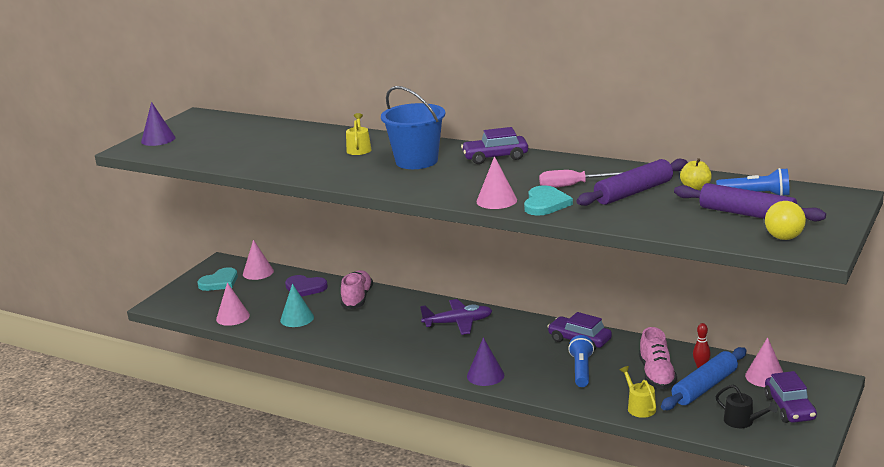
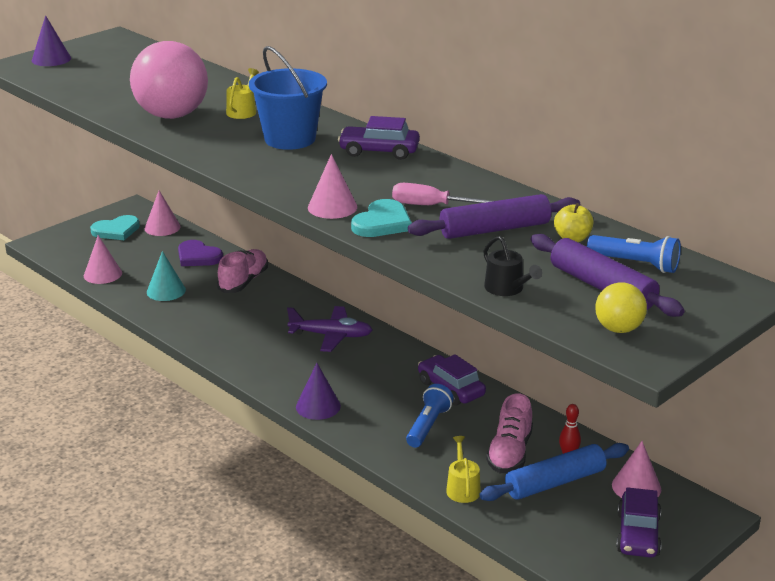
camera: 15 degrees right, 5 degrees up
black watering can [716,385,778,428] -> black watering can moved to [483,236,542,296]
none -> pink ball [130,41,208,119]

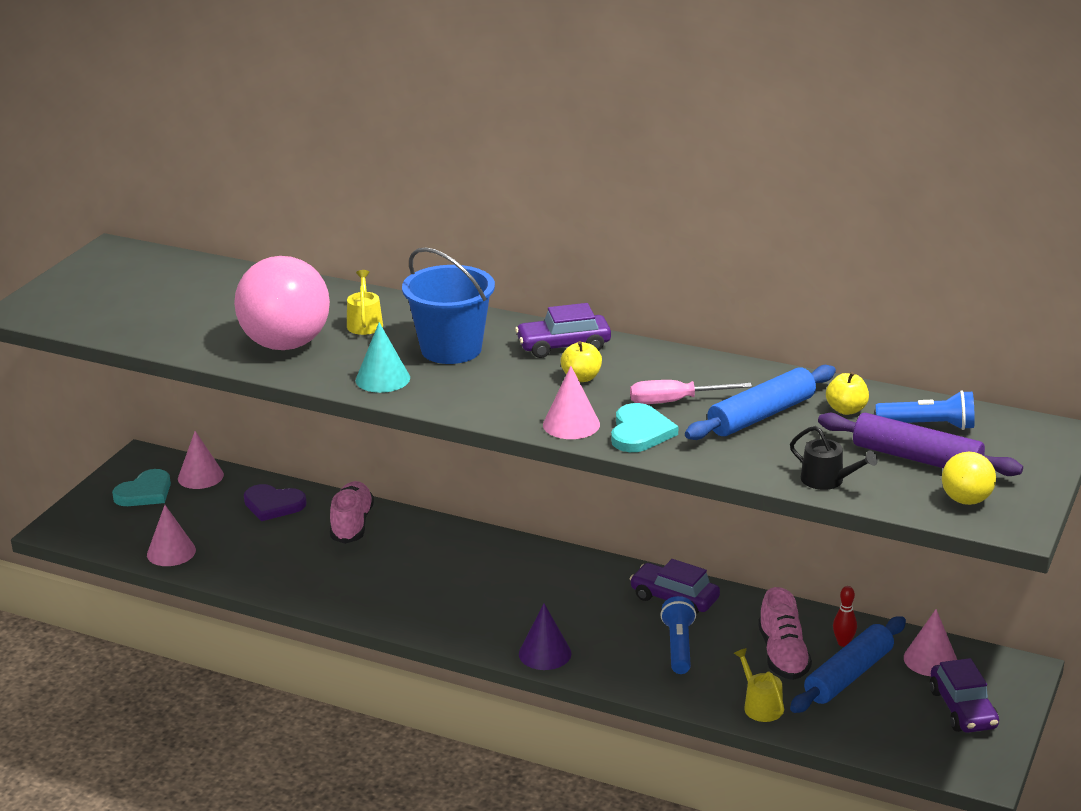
camera: 20 degrees left, 0 degrees up
purple cone [32,15,71,66] -> none
turquoise cone [147,251,186,301] -> turquoise cone moved to [356,322,410,393]
purple plane [287,306,372,352] -> none
purple rolling pin [408,194,580,239] -> blue rolling pin [685,365,836,440]
none -> yellow apple [561,341,602,382]

